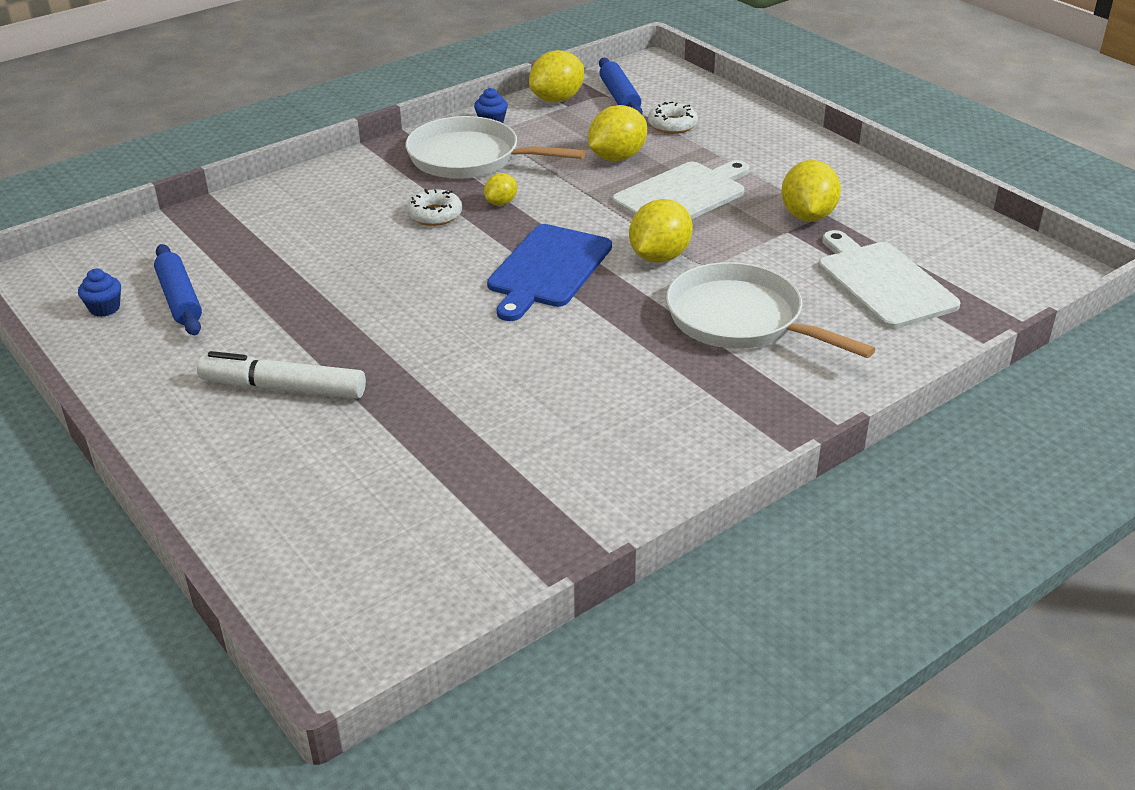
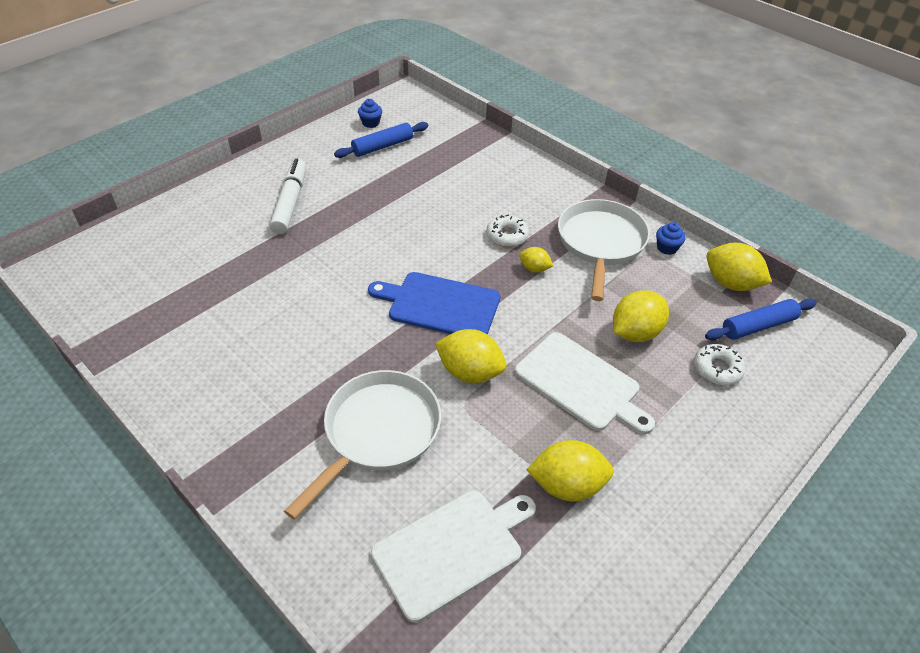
camera: 80 degrees right, 10 degrees up
yellow lemon [588,105,647,161] -> yellow lemon turned 75 degrees counterclockwise [613,290,669,342]

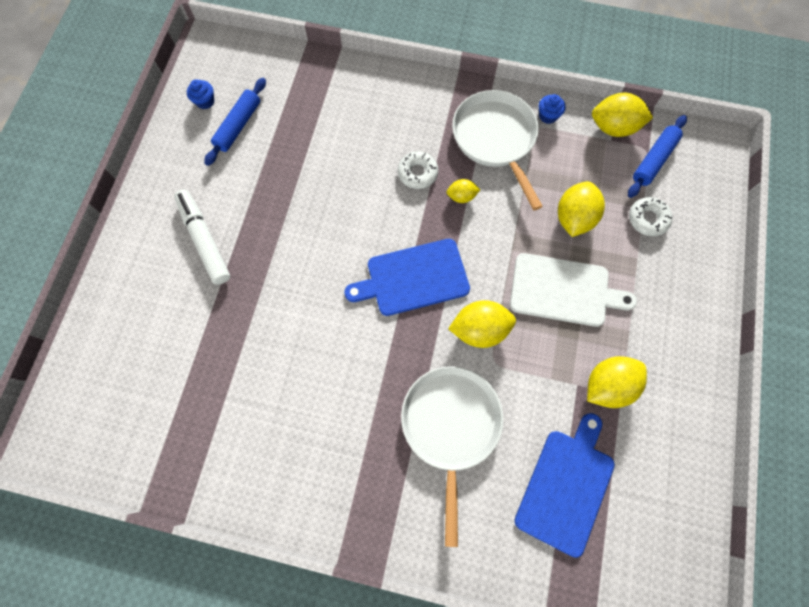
camera: 30 degrees left, 25 degrees up
white cutting board [371,490,536,623] -> blue cutting board [514,413,615,558]

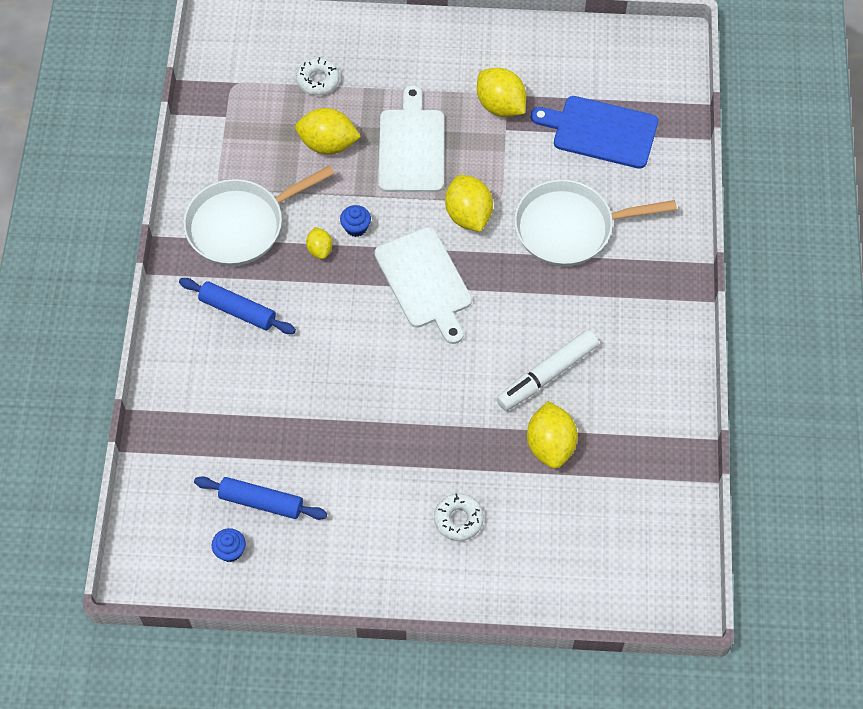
camera: 100 degrees left, 10 degrees down
white marker [174,190,230,285] -> white marker moved to [497,330,599,411]
blue cutting board [344,239,470,316] -> white cutting board [374,227,472,344]
white donut [398,151,438,189] -> white donut moved to [434,493,484,541]
blue cupcake [539,94,565,124] -> blue cupcake moved to [340,205,371,237]
yellow lemon [592,93,653,137] -> yellow lemon moved to [527,401,578,469]
blue rolling pin [628,115,687,198] -> blue rolling pin moved to [179,278,296,334]

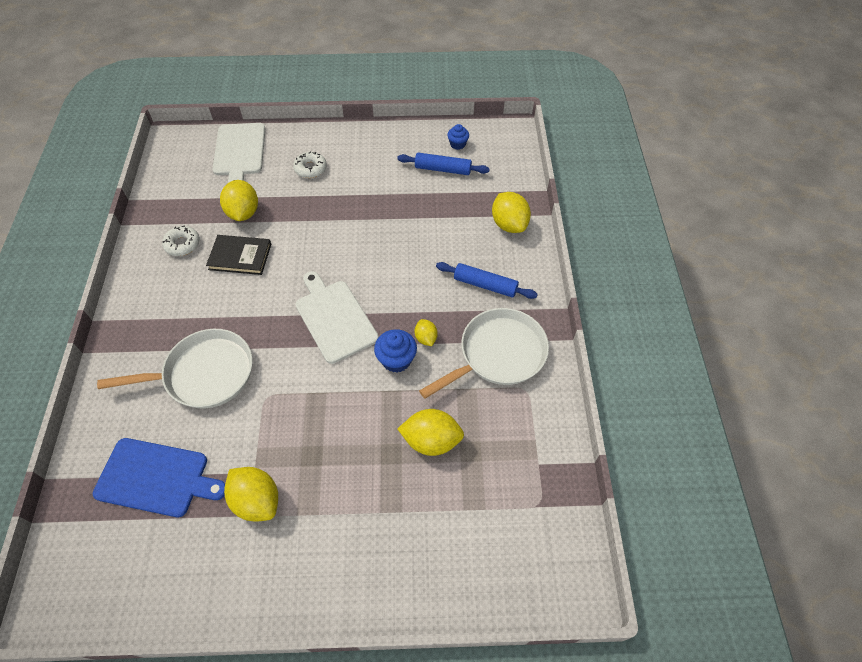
camera: 175 degrees right, 5 degrees down
white donut [296,57,340,96] -> white donut moved to [162,225,200,256]
blue cupcake [340,205,371,237] -> blue cupcake [374,329,417,373], size x1.52
white cutting board [378,85,444,192] -> white cutting board moved to [213,123,265,183]
yellow lemon [445,175,493,232] -> yellow lemon moved to [492,192,531,233]
white marker [497,330,599,411] -> black book [206,235,271,275]

